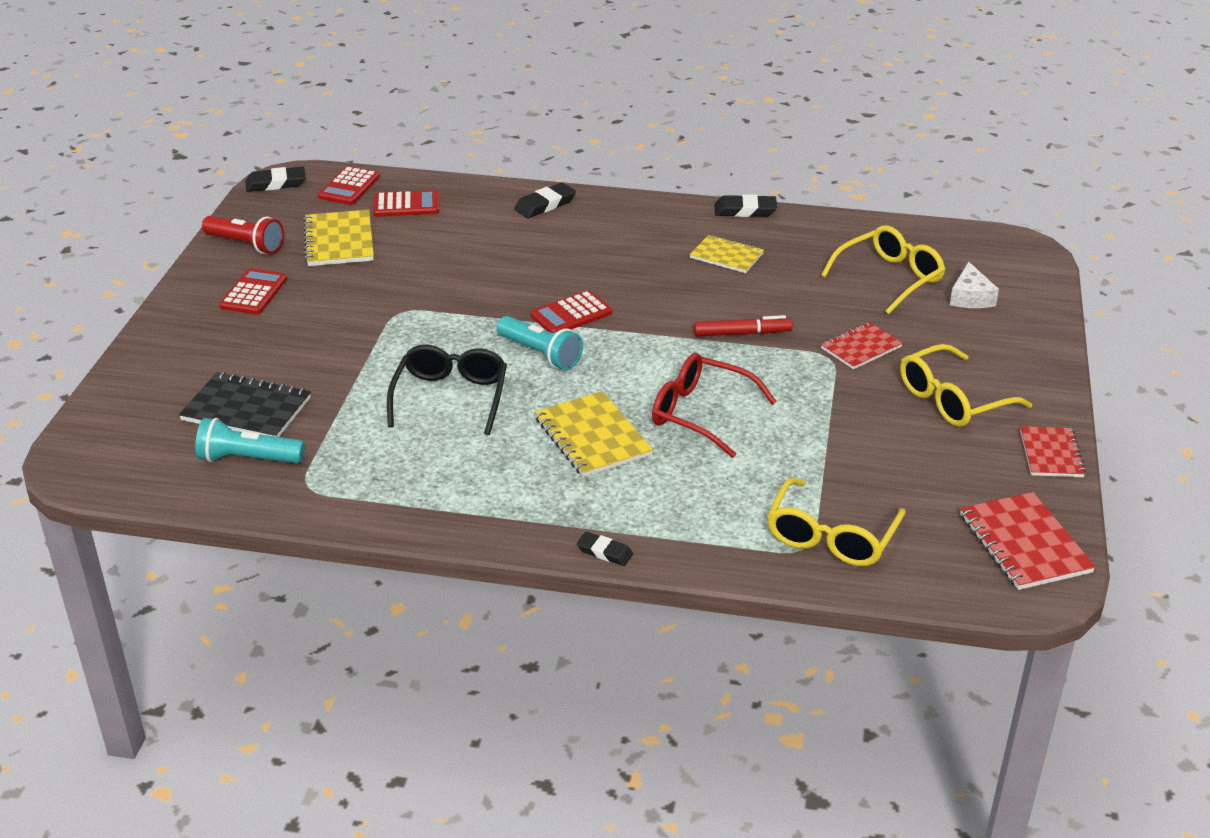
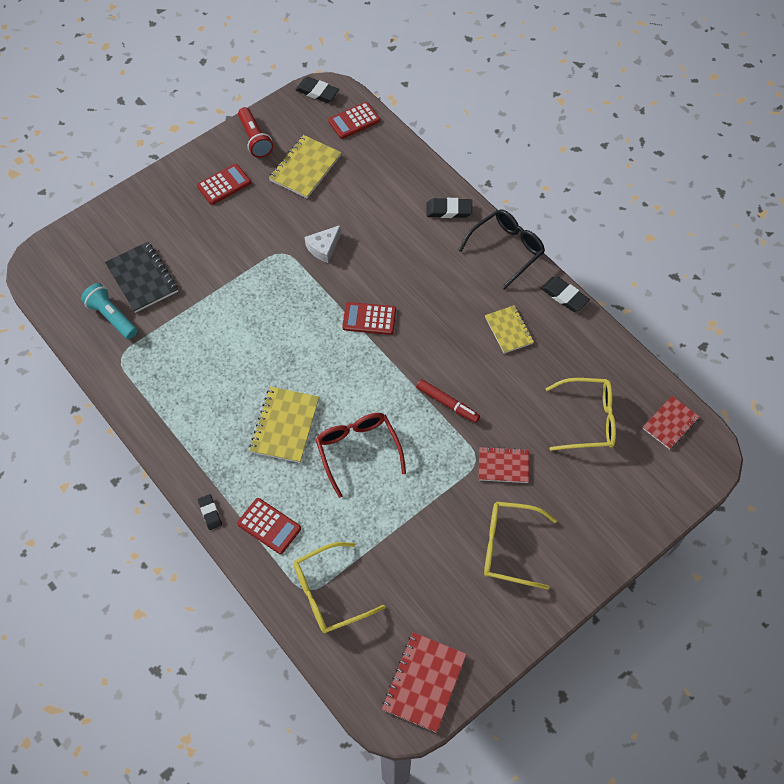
camera: 40 degrees right, 25 degrees up
red calculator [373,190,439,217] -> red calculator moved to [237,498,301,554]
black glasses [387,345,507,435] -> black glasses moved to [458,209,545,289]
turquoise flashlight [497,316,583,370] -> none
white cheese [950,262,999,308] -> white cheese moved to [305,225,341,263]
red notebook [1020,426,1086,477] -> red notebook moved to [643,396,700,449]

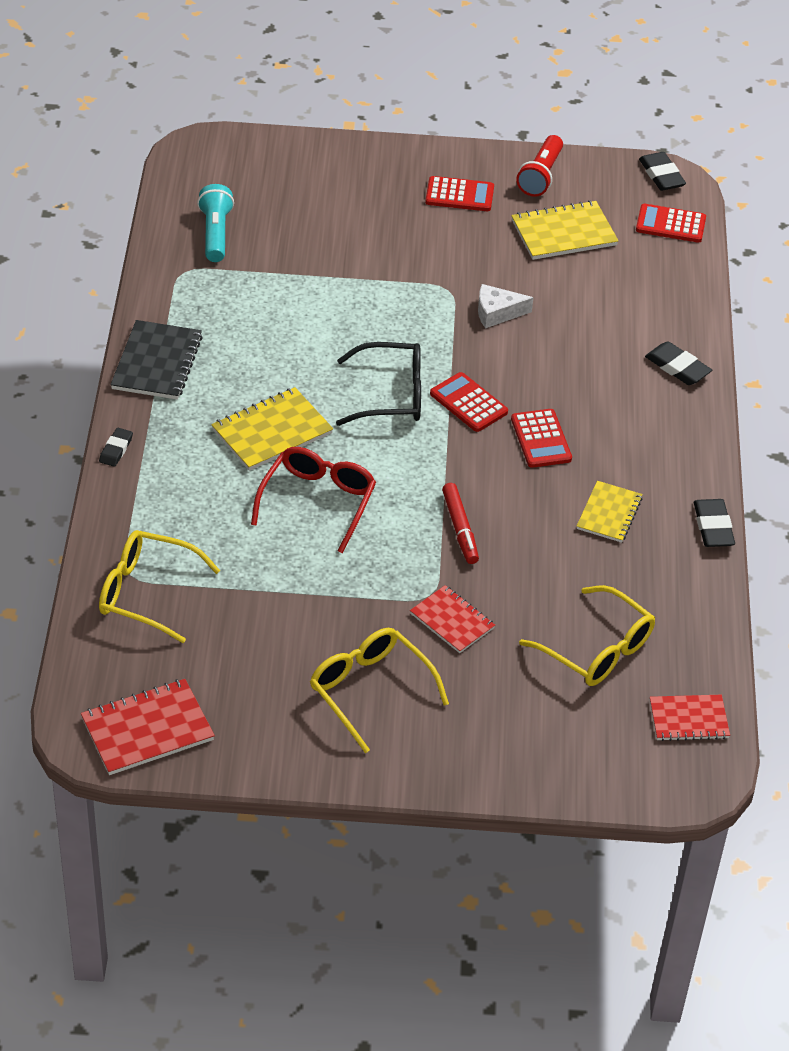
camera: 40 degrees right, 15 degrees down
black notebook [105,242,178,313] -> black notebook moved to [110,320,203,400]
red calculator [237,498,301,554] -> red calculator moved to [511,409,572,468]
black glasses [458,209,545,289] -> black glasses moved to [336,342,421,426]

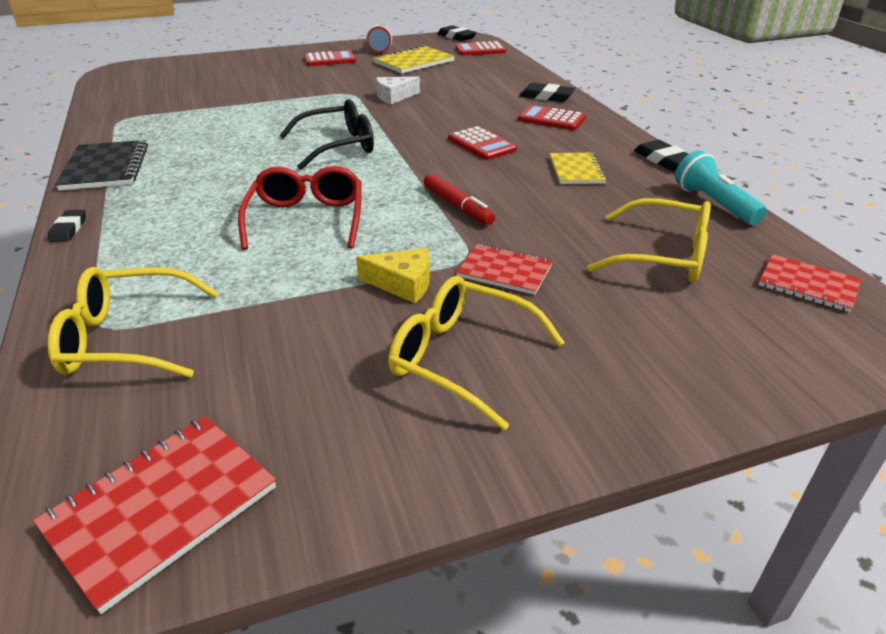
camera: 20 degrees left, 10 degrees down
turquoise flashlight [197,184,234,262] -> turquoise flashlight moved to [675,150,767,225]
yellow notebook [211,387,333,471] -> none
red calculator [430,372,508,432] -> red calculator moved to [518,105,586,130]
red notebook [650,695,730,741] -> red notebook turned 60 degrees clockwise [759,254,861,312]
none -> yellow cheese [356,248,430,303]

